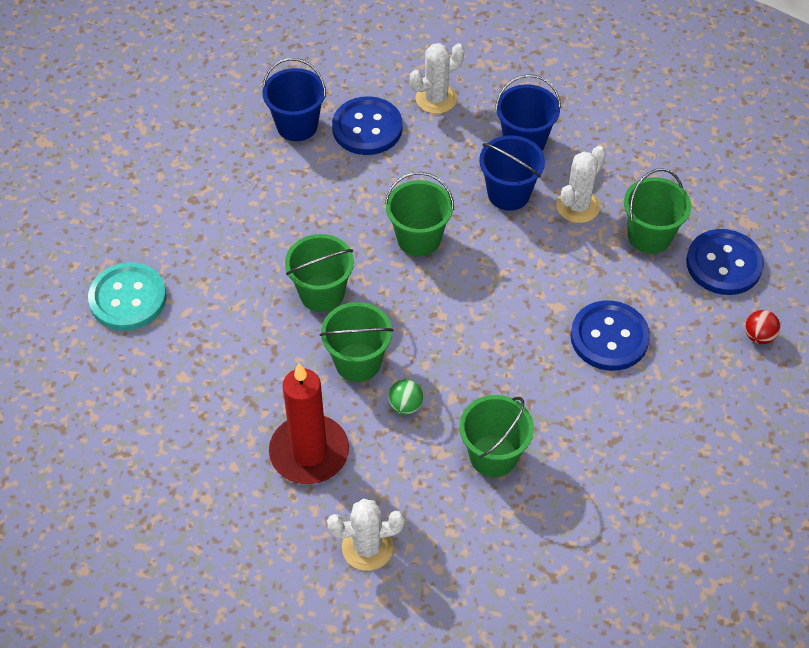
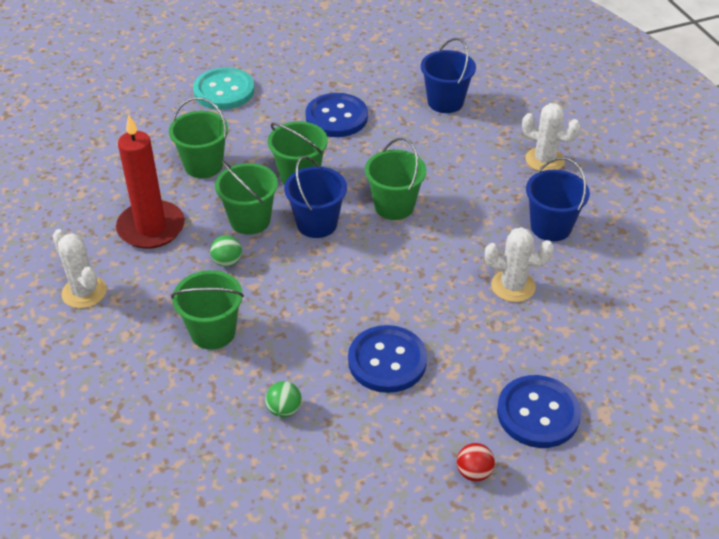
camera: 60 degrees right, 10 degrees down
blue button [332,96,402,155] -> blue button moved to [305,93,368,137]
blue bucket [479,135,545,211] -> blue bucket moved to [284,156,347,238]
green bucket [624,168,691,254] -> green bucket moved to [169,97,228,178]
none -> green ball [265,381,302,418]

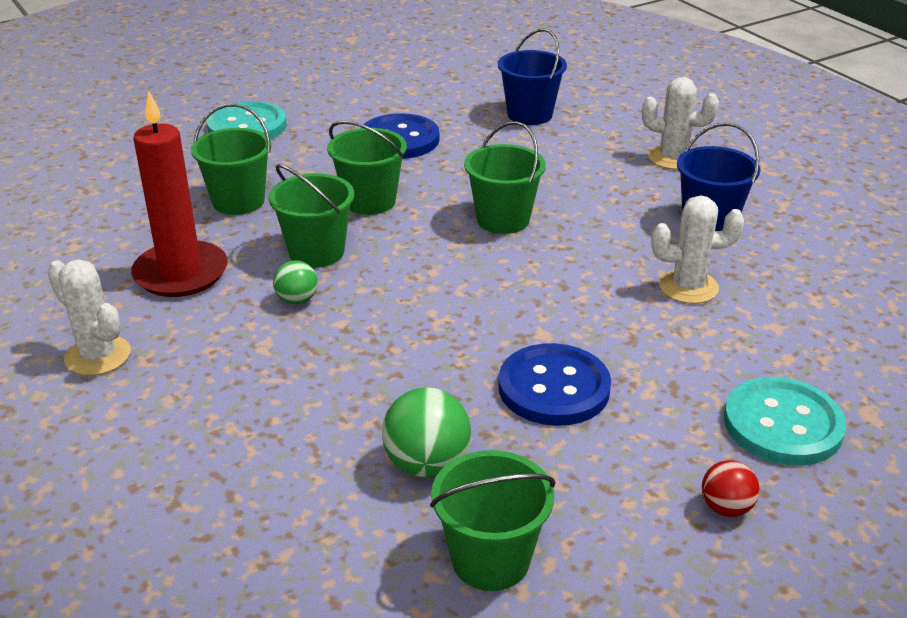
camera: 10 degrees left, 10 degrees down
green bucket [171,270,244,350] -> green bucket moved to [430,450,555,591]
green ball [265,381,302,418] -> green ball [382,387,471,477], size x1.65
blue bucket [284,156,347,238] -> none
blue button [497,375,581,448] -> turquoise button [724,377,846,466]

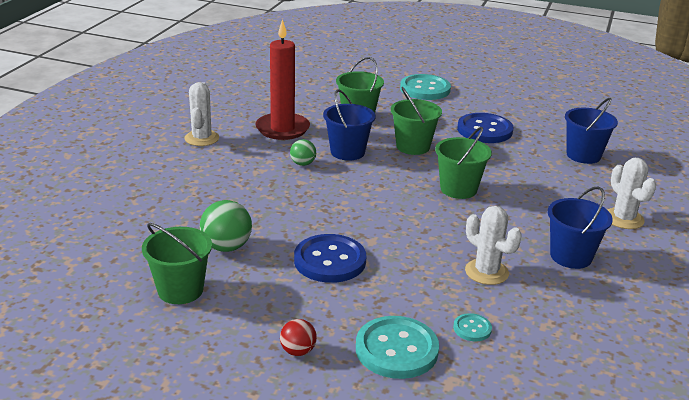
camera: 50 degrees right, 5 degrees down
green bucket [269,164,354,268] -> blue bucket [323,90,376,161]
none -> turquoise button [453,313,492,341]

